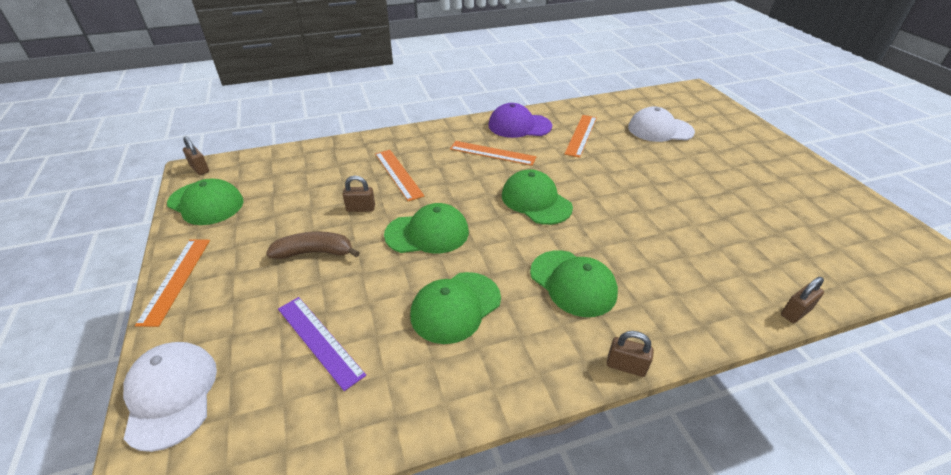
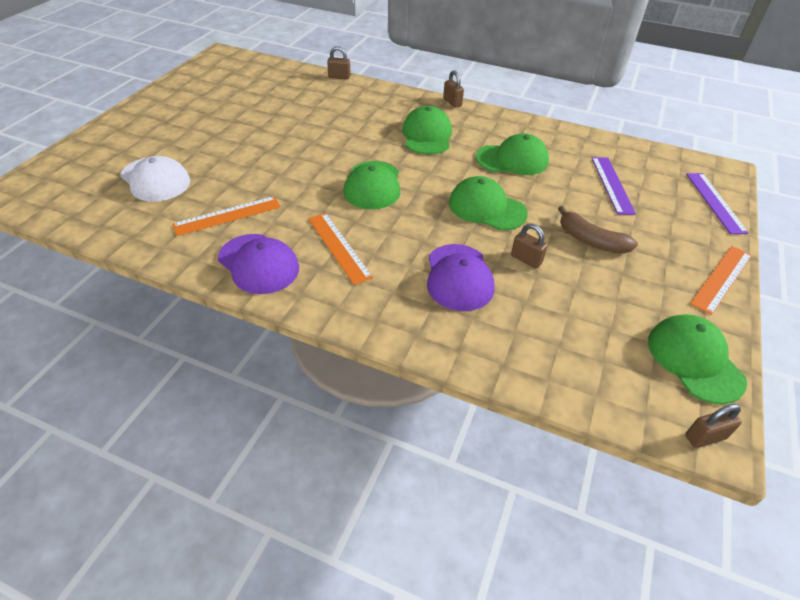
camera: 140 degrees left, 5 degrees up
white cap [123,342,217,452] -> purple ruler [686,173,749,234]
brown padlock [183,136,209,175] -> brown padlock turned 75 degrees clockwise [685,404,742,448]
orange ruler [375,150,424,201] -> purple cap [427,244,495,311]

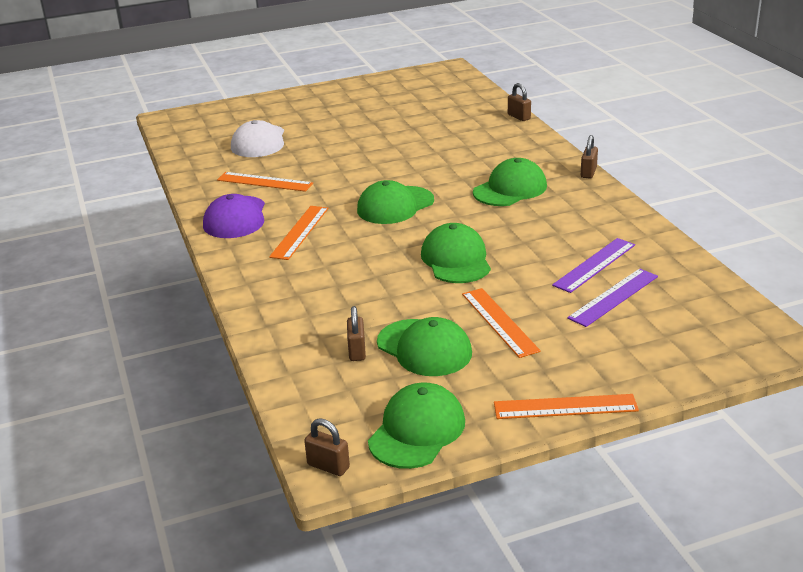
camera: 50 degrees right, 15 degrees down
purple cap [427,244,495,311] -> none
green cap [476,133,549,175] -> green cap moved to [377,317,472,376]
brown padlock [511,223,548,268] -> brown padlock moved to [347,306,366,361]
brown banana [558,206,638,254] -> orange ruler [462,288,541,358]
purple ruler [686,173,749,234] -> purple ruler moved to [552,238,635,293]

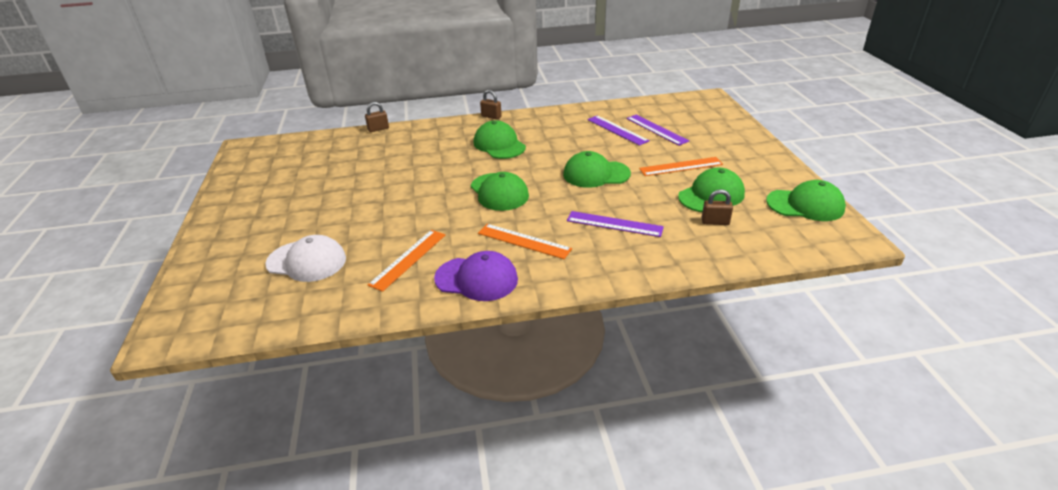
camera: 80 degrees left, 5 degrees up
brown padlock [304,418,350,476] -> none
green cap [368,382,465,469] -> green cap turned 150 degrees clockwise [766,180,846,221]
orange ruler [494,394,639,419] -> none
none -> purple ruler [567,211,664,237]

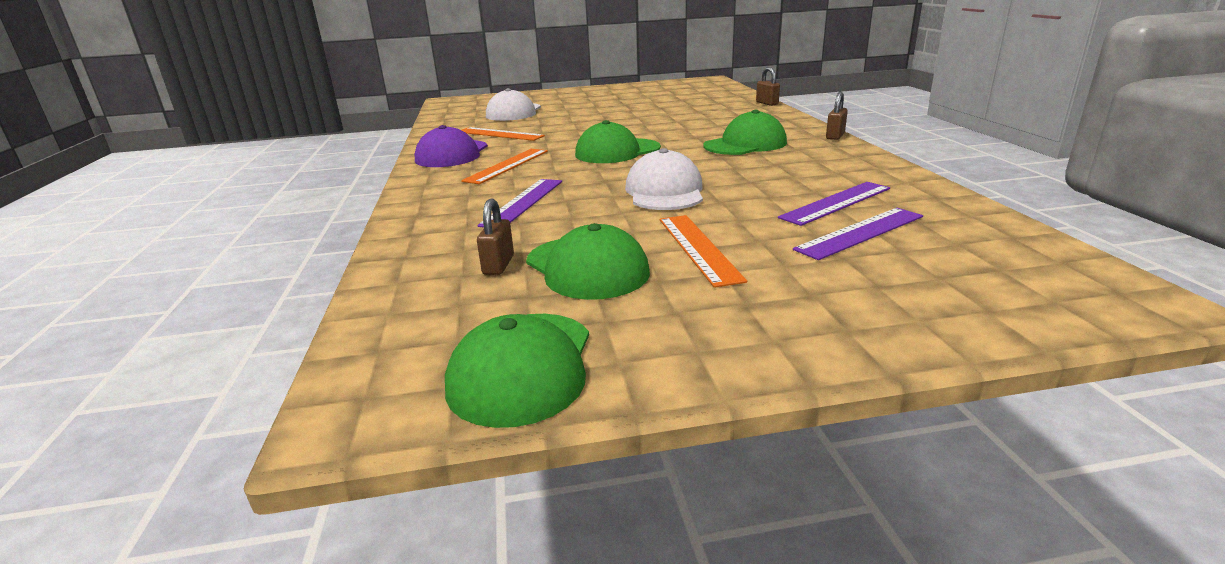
camera: 90 degrees right, 10 degrees down
green cap [563,151,631,188] -> white cap [625,148,703,210]

